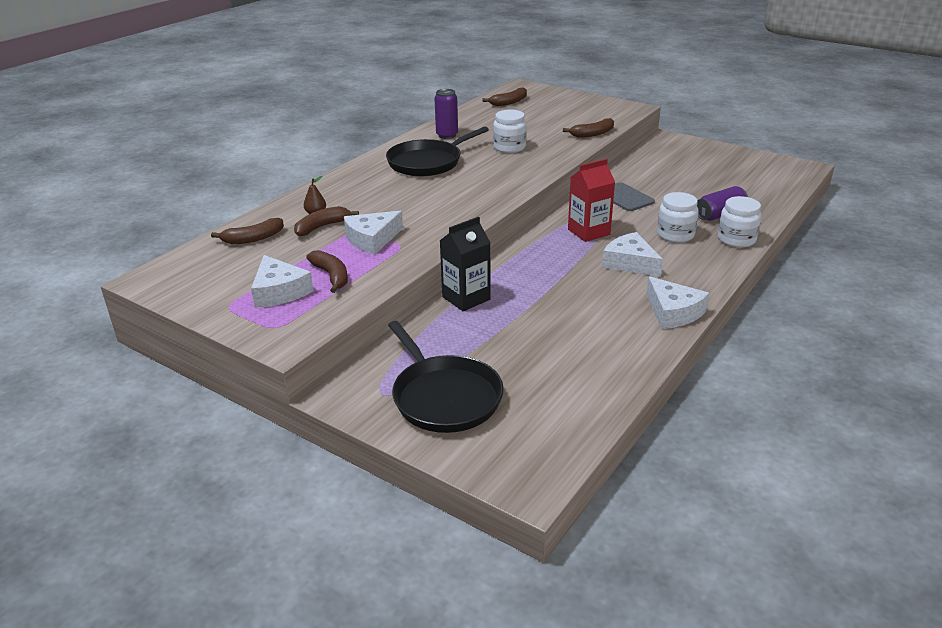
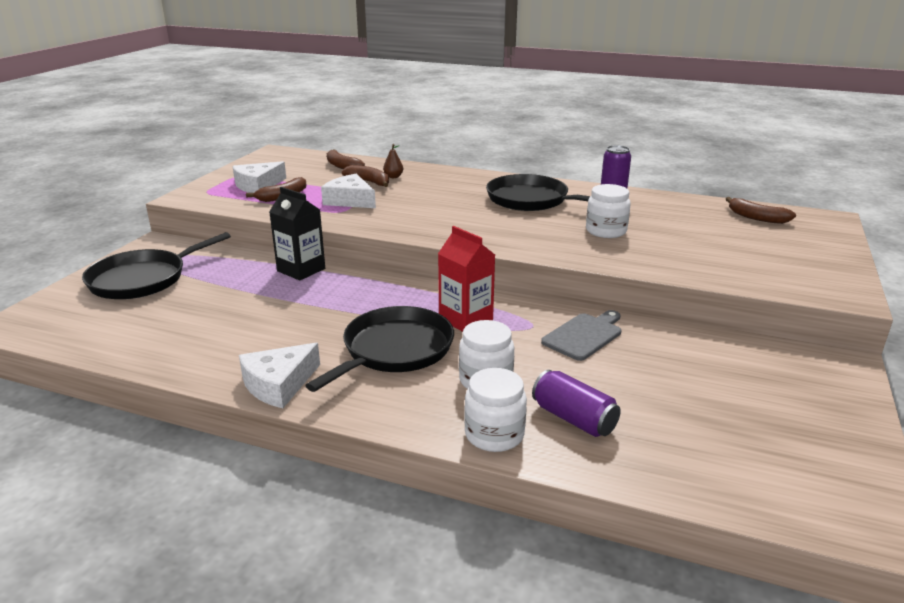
camera: 75 degrees right, 5 degrees down
brown banana [563,118,614,138] -> none
white cheese [602,232,663,277] -> black pan [305,306,454,392]

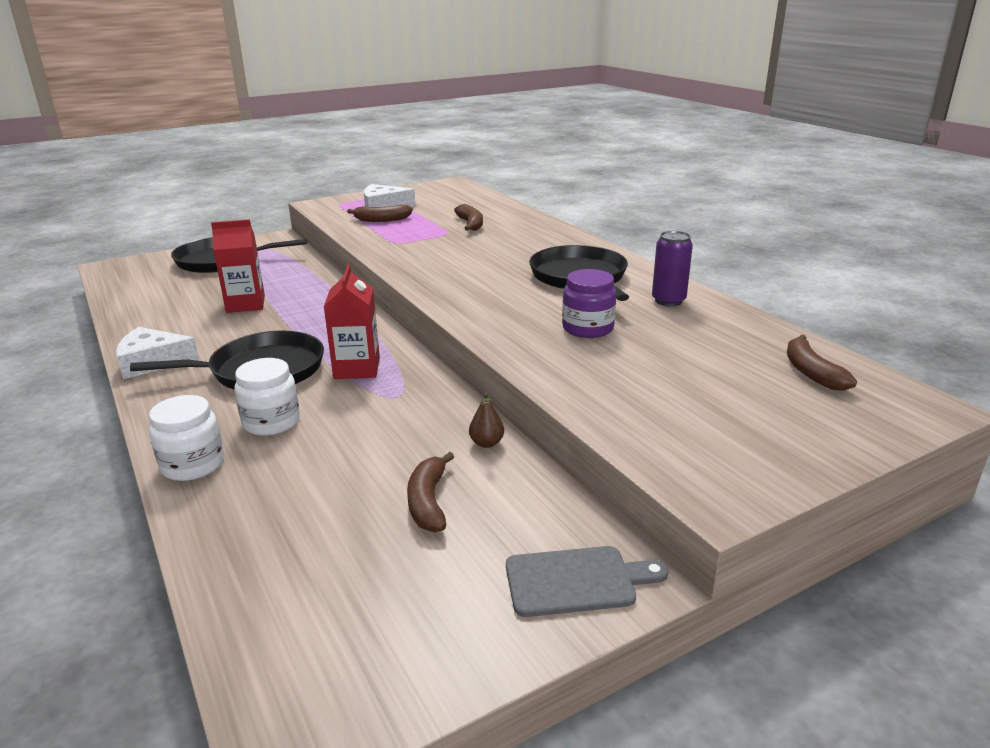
camera: 40 degrees right, 0 degrees up
black carton [269,187,325,280] -> none
white cheese [321,174,376,208] -> none
brown banana [327,150,365,169] -> brown banana moved to [407,452,454,532]
brown pear [383,144,403,178] -> brown pear moved to [469,392,504,448]
purple can [532,370,621,437] -> none
grey cutting board [541,310,621,361] -> grey cutting board moved to [506,546,668,617]
white jar [586,184,631,238] -> purple jar [562,269,616,338]
none -> red carton [211,220,265,313]

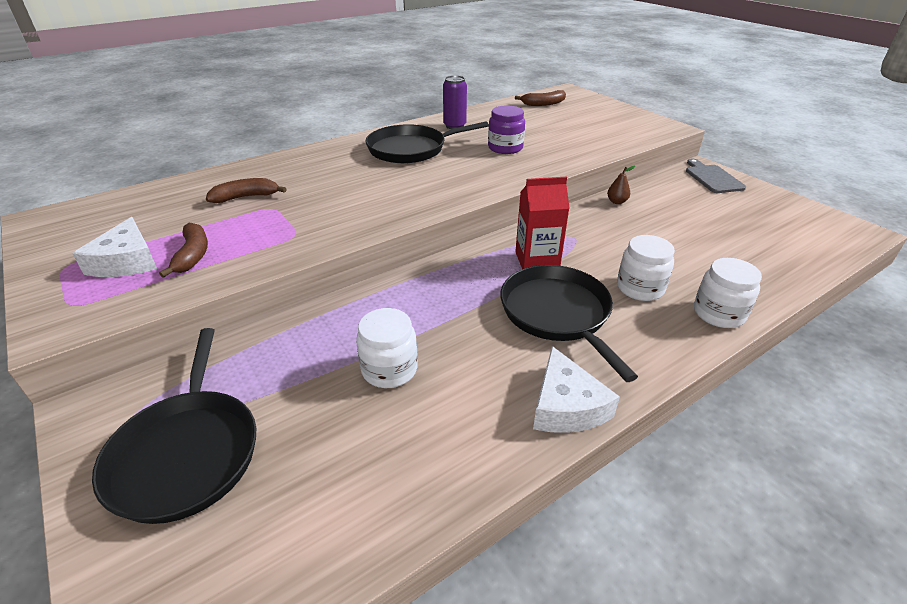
camera: 95 degrees left, 10 degrees up
red carton [211,220,265,313] -> white jar [356,308,418,388]
brown banana [407,452,454,532] -> none

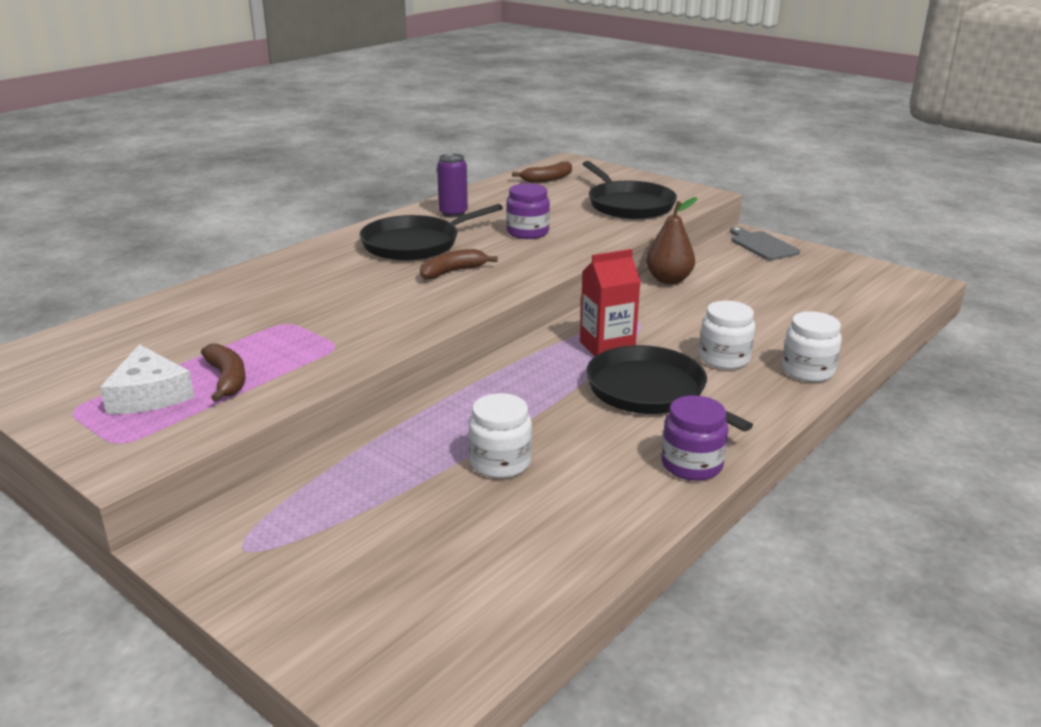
camera: 15 degrees left, 10 degrees down
black pan [92,328,256,524] -> black pan moved to [583,161,677,219]
brown banana [206,178,286,203] -> brown banana moved to [420,249,498,280]
white cheese [533,346,620,433] -> purple jar [661,395,728,481]
brown pear [607,166,635,204] -> brown pear [646,197,697,284], size x1.89

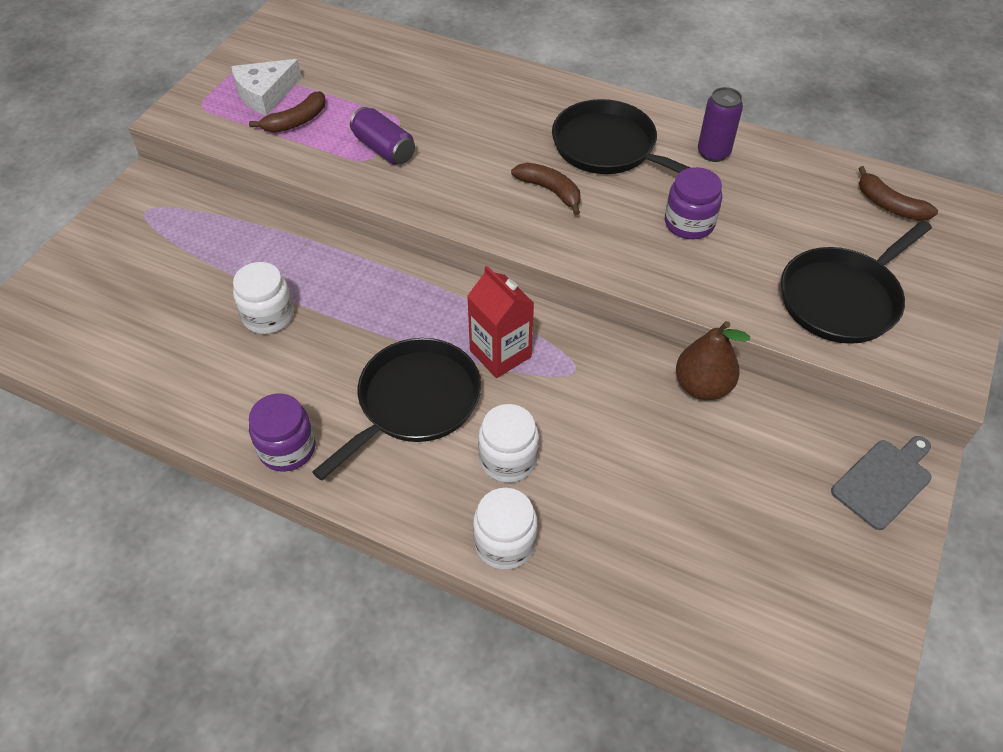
camera: 75 degrees right, 25 degrees up
none -> purple can [350,107,415,165]

